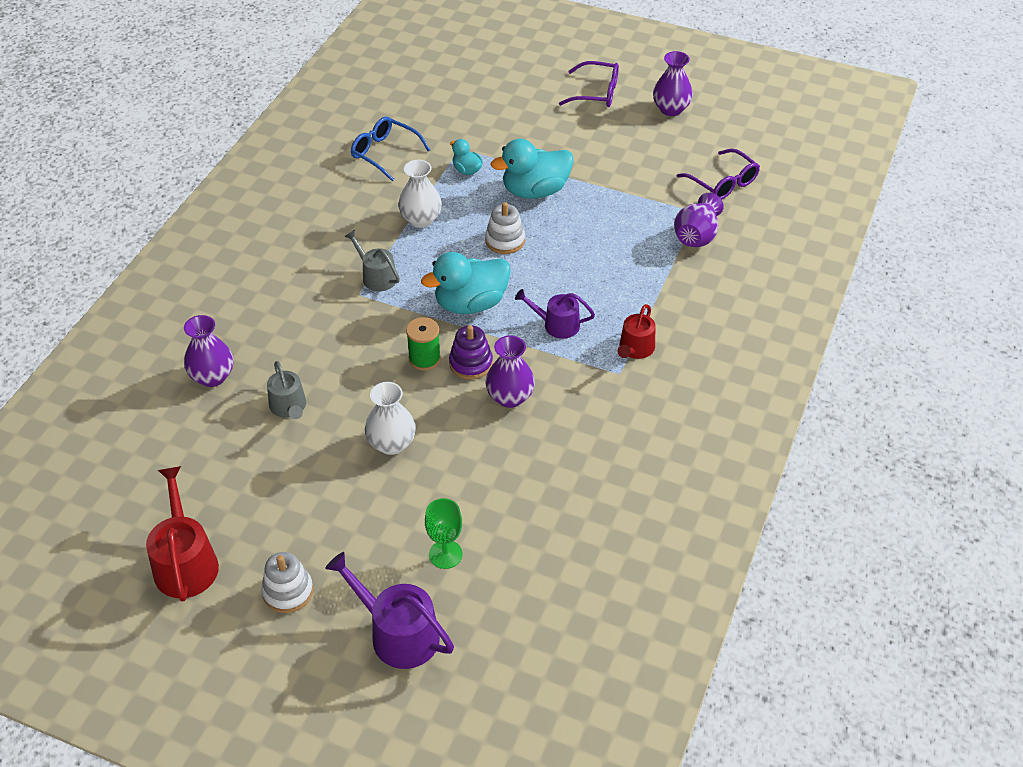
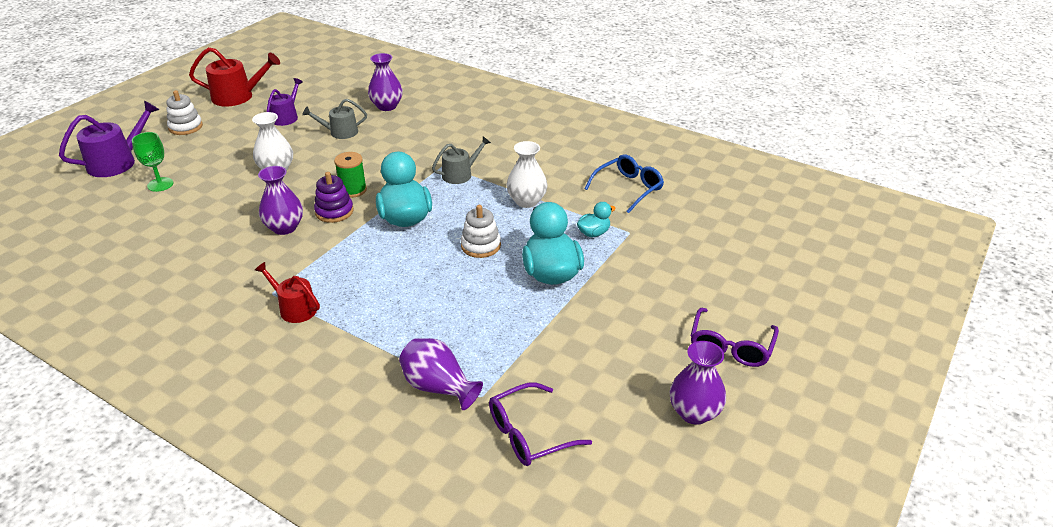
camera: 100 degrees right, 10 degrees down
purple watering can [515,289,595,339] -> purple watering can moved to [267,78,303,126]

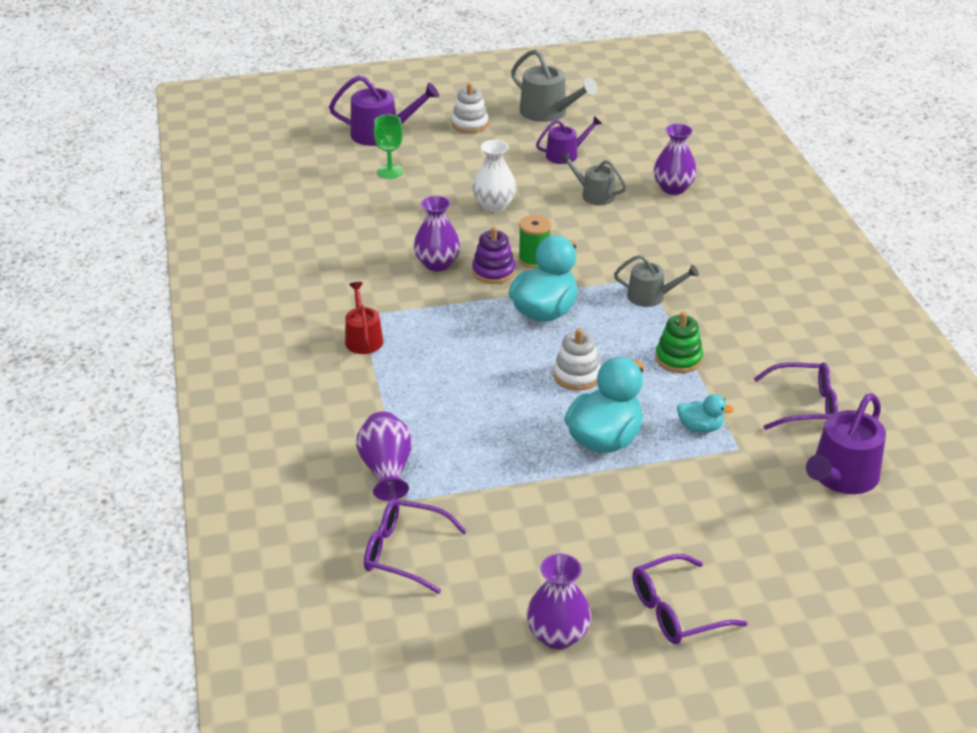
camera: 45 degrees right, 0 degrees up
red watering can [189,47,280,107] -> grey watering can [511,49,598,122]
white vase [506,141,548,208] -> green stacking toy [655,312,703,373]
blue glasses [584,155,664,213] -> purple glasses [754,362,838,430]
none -> purple watering can [806,393,886,494]

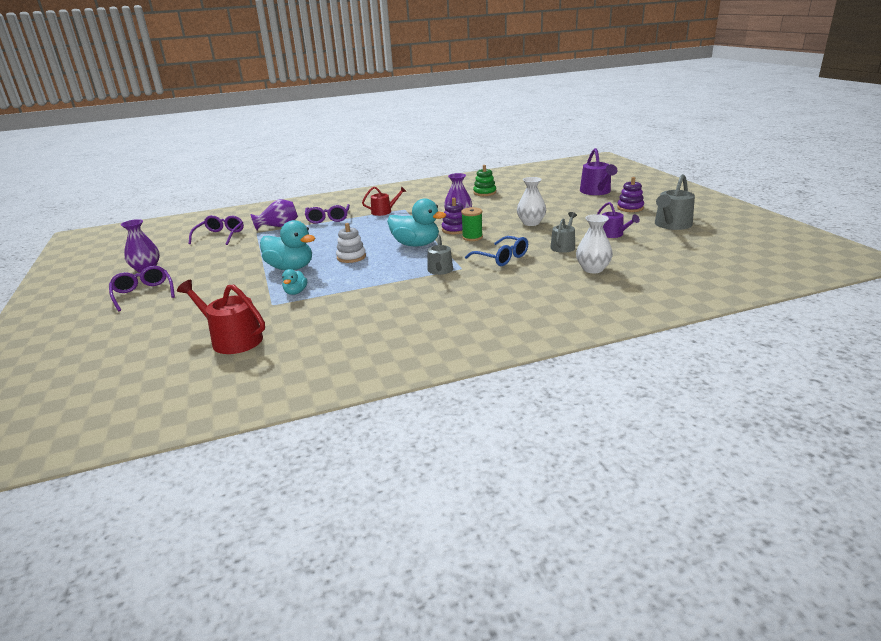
camera: 85 degrees right, 10 degrees down
green goblet [374,115,403,179] -> none
white stacking toy [452,83,488,133] -> purple stacking toy [617,177,644,212]
purple vase [653,123,697,195] -> white vase [576,214,613,273]
green stacking toy [655,312,703,373] -> green stacking toy moved to [473,165,496,196]
purple glasses [754,362,838,430] -> purple glasses moved to [305,204,350,224]
purple watering can [806,393,886,494] -> red watering can [177,280,265,354]
none -> blue glasses [465,236,528,266]

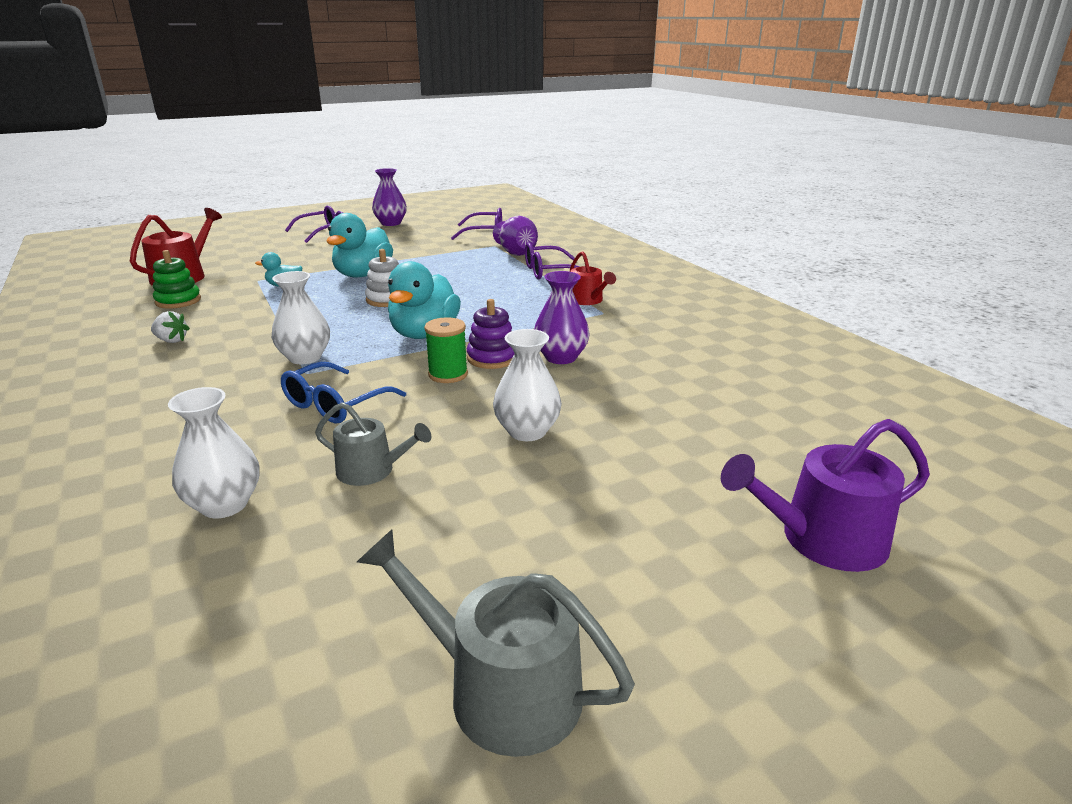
camera: 80 degrees right, 0 degrees up
grey watering can [427,235,453,275] -> white vase [272,271,330,364]
green stacking toy [473,165,496,196] -> green stacking toy moved to [153,250,201,309]
purple watering can [597,202,640,238] -> none
purple stacking toy [617,177,644,212] -> none
none -> white strawberry [151,311,190,343]

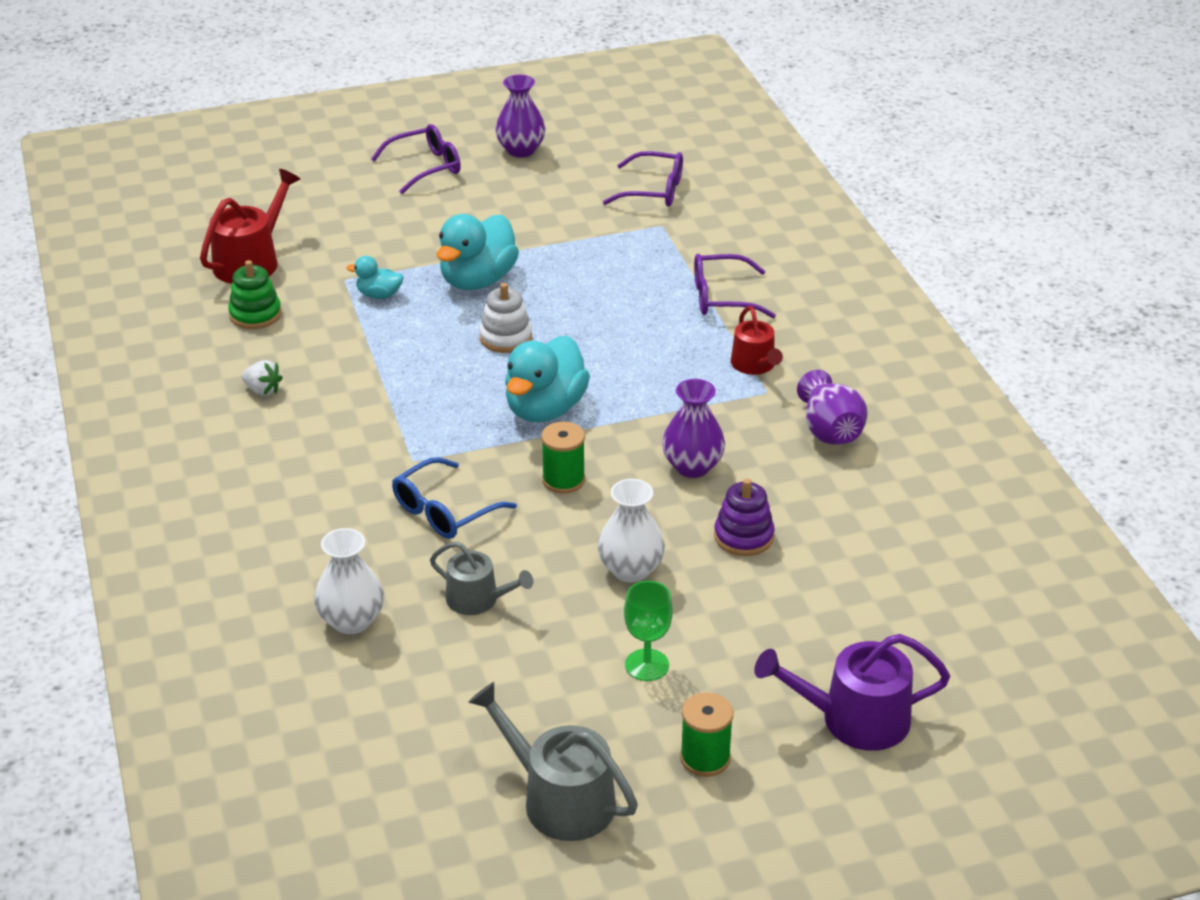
camera: 10 degrees right, 10 degrees up
white vase [272,271,330,364] -> none
purple stacking toy [467,299,515,369] -> purple stacking toy moved to [714,479,775,556]
purple vase [493,216,538,256] -> purple vase moved to [797,370,867,445]
none -> green goblet [624,581,673,681]
none -> green spool [680,693,733,777]

